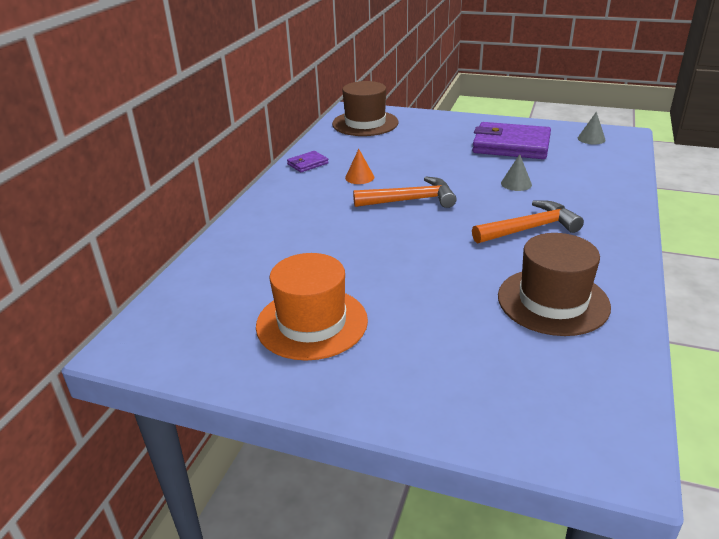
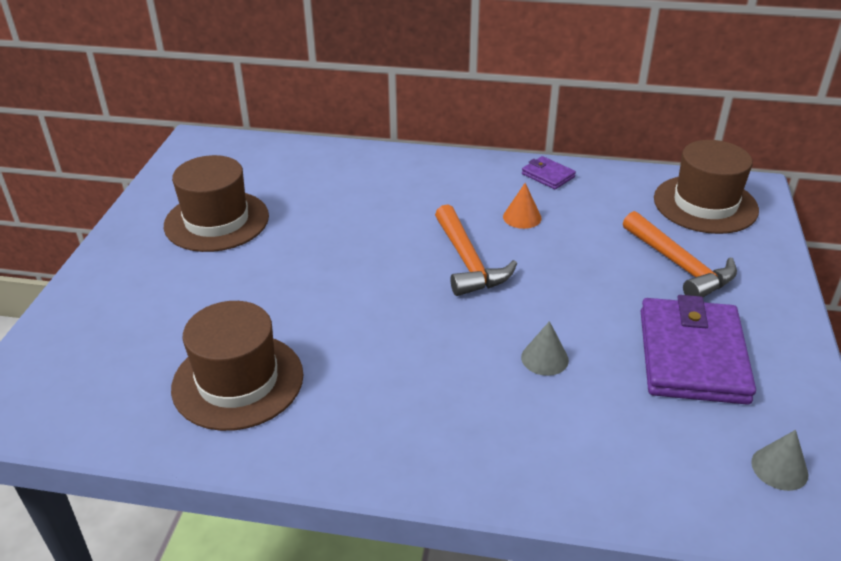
camera: 80 degrees right, 5 degrees up
orange hat [256,253,368,361] -> brown hat [164,155,269,252]
orange hammer [472,200,584,244] -> orange hammer moved to [623,211,737,297]

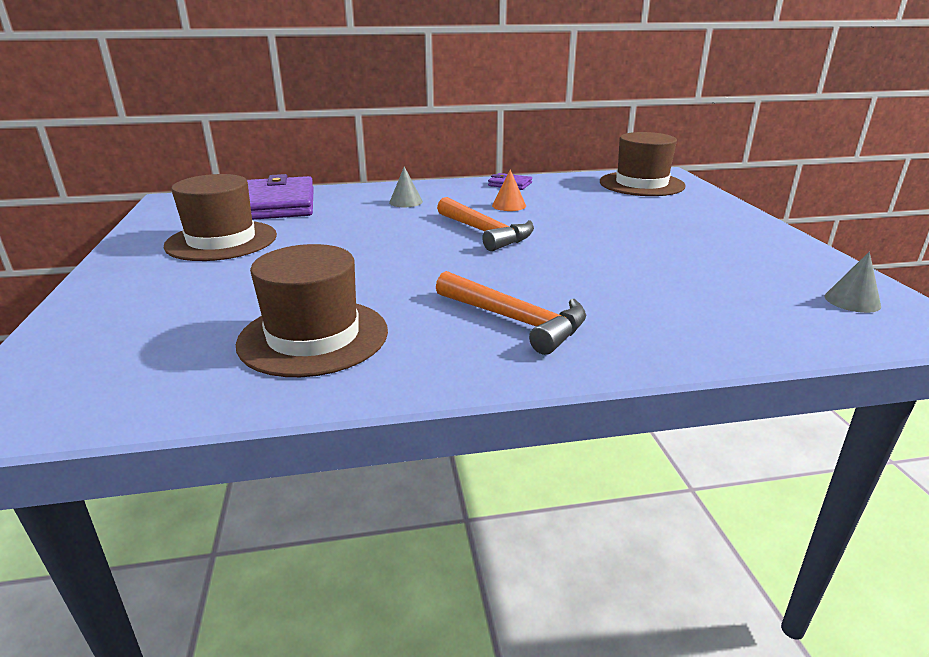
camera: 20 degrees left, 10 degrees down
grey cone [521,321,569,376] -> grey cone moved to [389,167,423,207]
orange hammer [623,211,737,297] -> orange hammer moved to [436,271,586,355]
purple wallet [641,295,756,405] -> purple wallet moved to [247,174,314,220]

